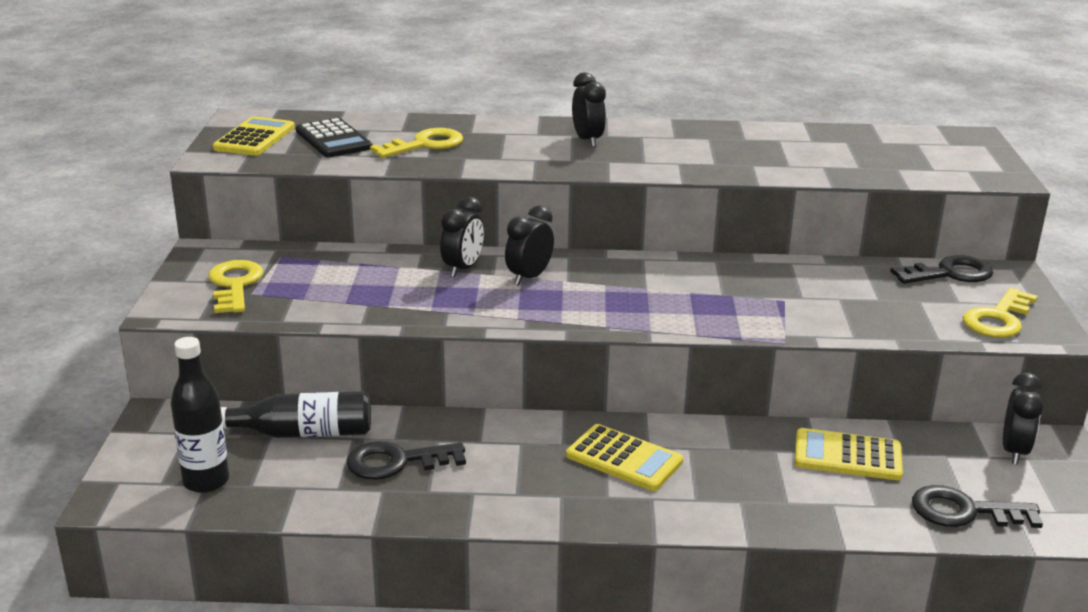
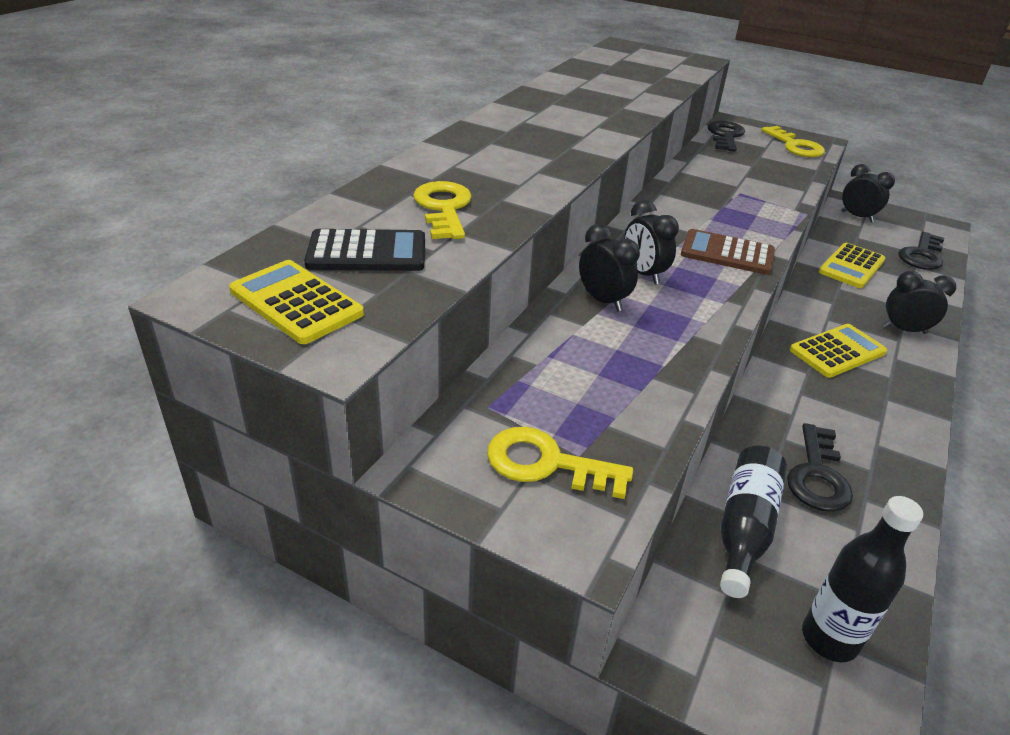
camera: 65 degrees left, 10 degrees up
black clock [572,72,606,147] -> black clock moved to [883,271,956,334]
none -> brown calculator [681,229,775,275]

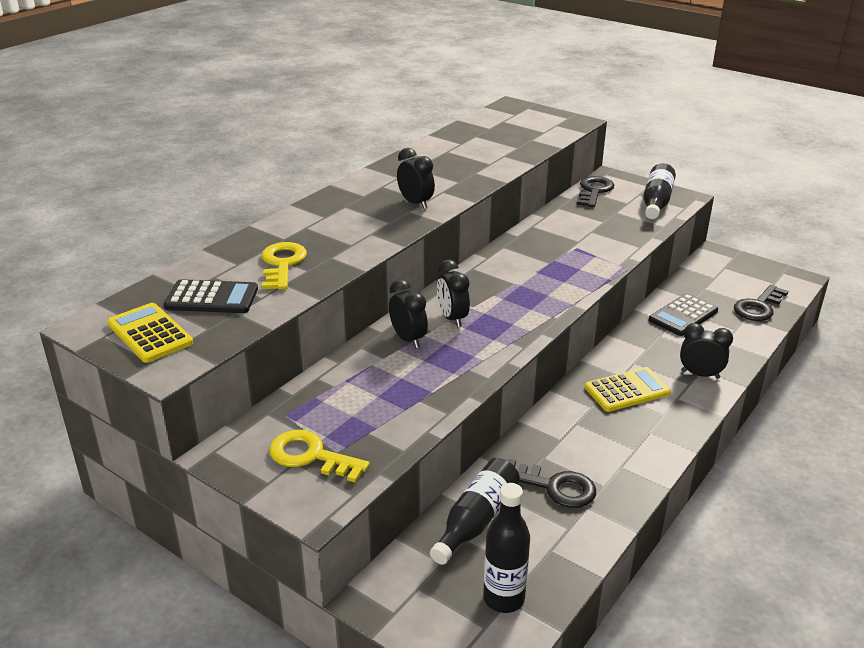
camera: 10 degrees right, 5 degrees down
brown calculator [681,229,775,275] -> none
yellow key [762,126,825,157] -> black bottle [643,163,676,219]
black key [787,423,853,512] -> black key turned 90 degrees counterclockwise [508,459,596,508]
yellow calculator [819,243,885,288] -> black calculator [649,293,718,336]
black clock [842,164,895,223] -> black clock moved to [397,148,435,209]

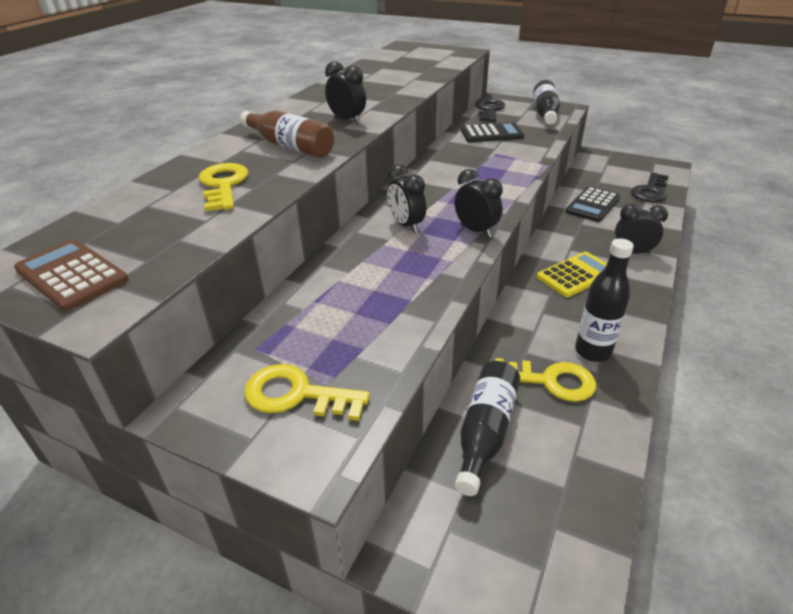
camera: 10 degrees left, 5 degrees up
yellow calculator [107,303,193,363] -> brown calculator [14,239,129,311]
black calculator [164,279,258,313] -> black calculator moved to [461,123,524,142]
black clock [389,279,428,348] -> black clock moved to [454,169,503,238]
black bottle [483,483,530,613] -> black bottle moved to [575,238,634,362]
black key [508,459,596,508] -> yellow key [495,358,596,402]
none -> brown bottle [240,111,334,158]

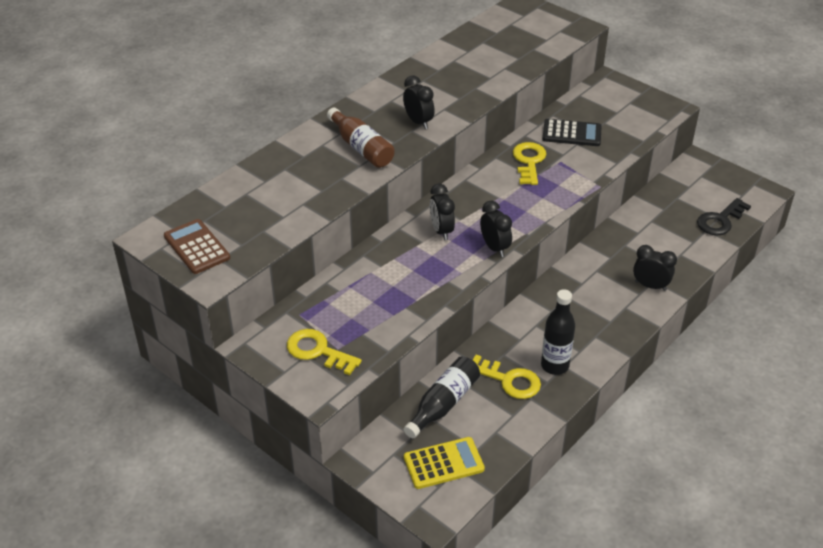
camera: 15 degrees right, 5 degrees up
yellow key [199,163,248,211] -> yellow key moved to [512,142,546,185]
black key [475,98,505,122] -> none
black bottle [533,80,560,125] -> none
yellow calculator [537,252,607,297] -> yellow calculator moved to [404,437,485,489]
black calculator [566,187,620,222] -> none

